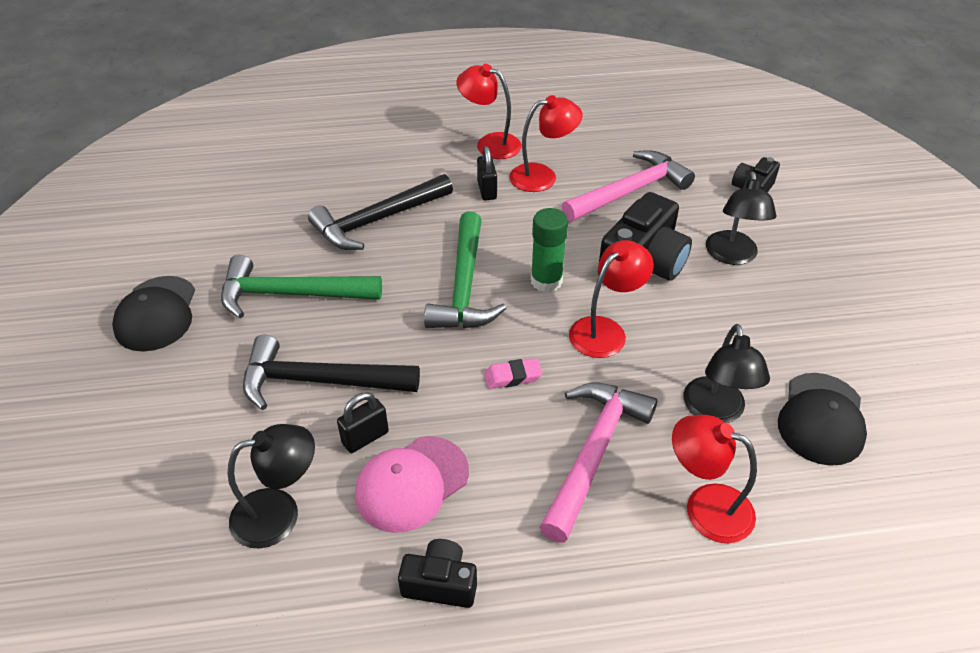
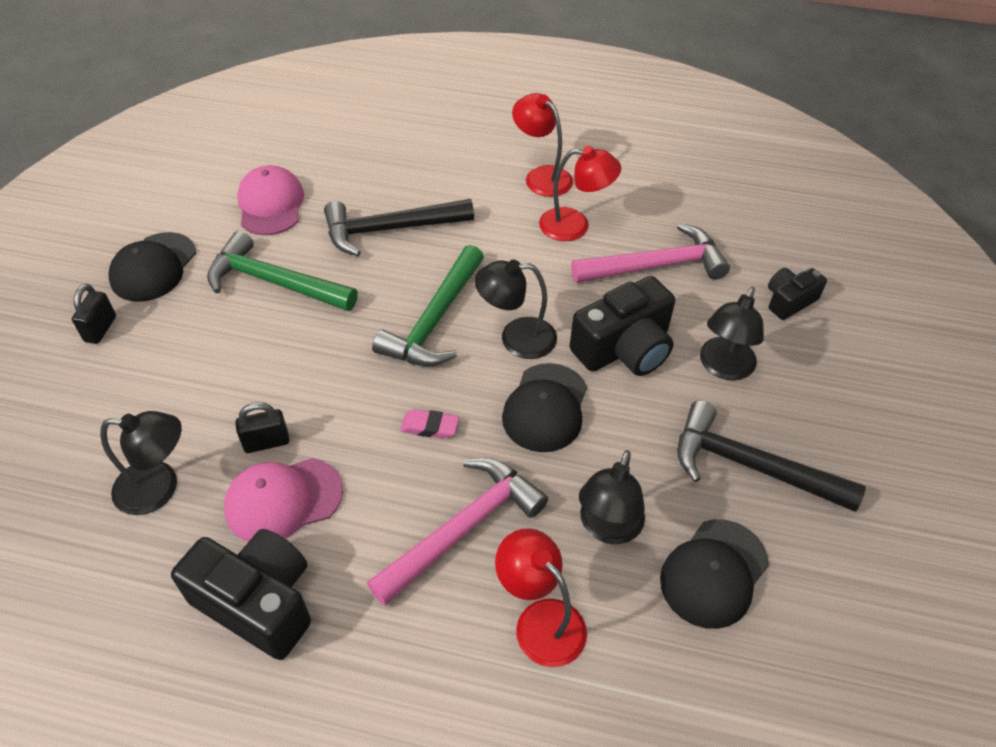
camera: 20 degrees right, 5 degrees up
black hammer [243,335,420,410] -> black hammer moved to [677,401,866,512]
black camera [398,539,477,608] -> black camera [171,529,311,660], size x1.77
black padlock [477,146,497,200] -> black padlock moved to [72,284,116,344]
green glue stick [531,208,568,292] -> black lamp [474,260,557,359]
red lamp [569,240,654,358] -> black cap [502,363,587,452]
none -> pink cap [237,165,304,235]

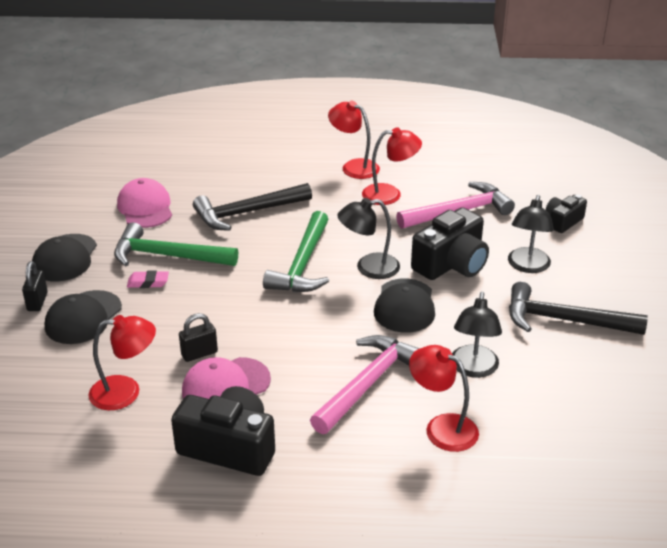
camera: 10 degrees left, 15 degrees down
black lamp [100,411,182,515] -> red lamp [89,315,156,410]
pink eraser [400,409,459,439] -> pink eraser moved to [127,271,169,288]
black cap [660,519,769,629] -> black cap moved to [45,290,122,344]

